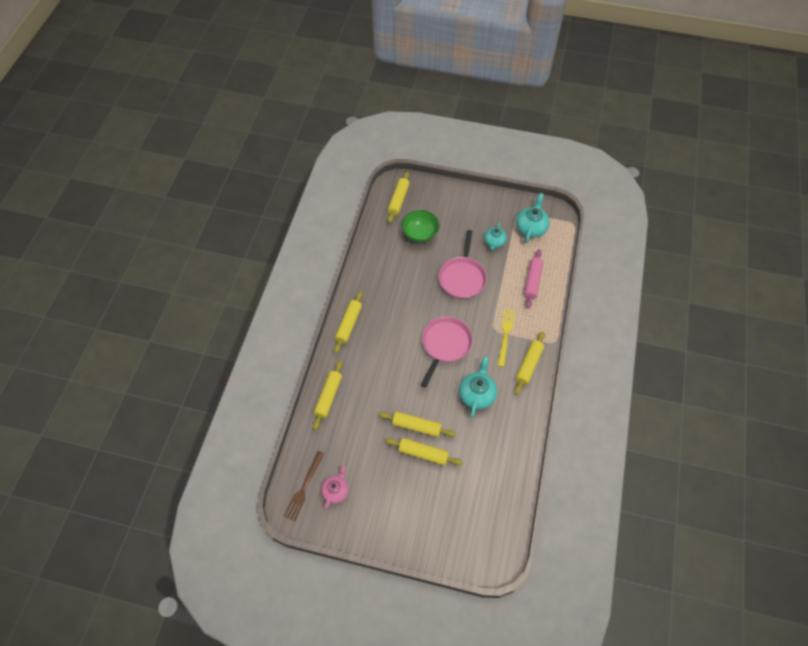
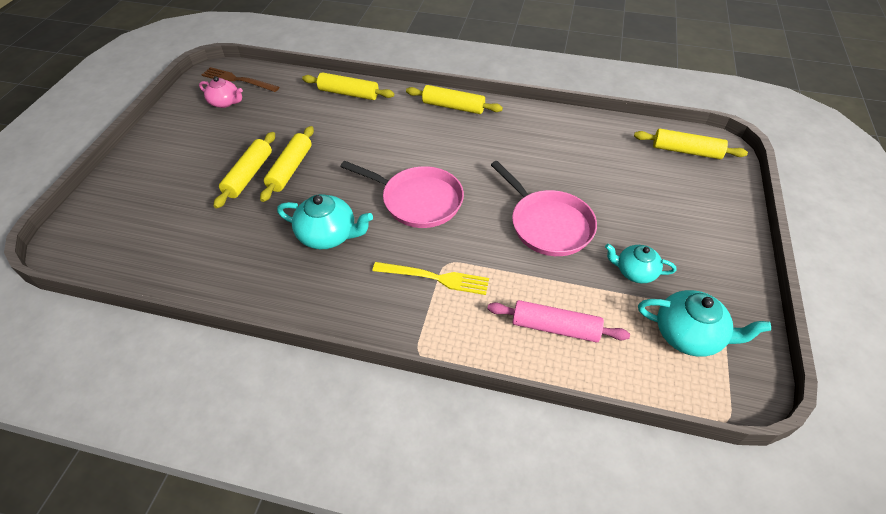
camera: 90 degrees right, 10 degrees down
green bowl [402,210,439,243] -> none
pink pan [439,230,487,299] -> pink pan turned 135 degrees counterclockwise [491,161,597,256]
yellow rolling pin [515,332,545,394] -> none

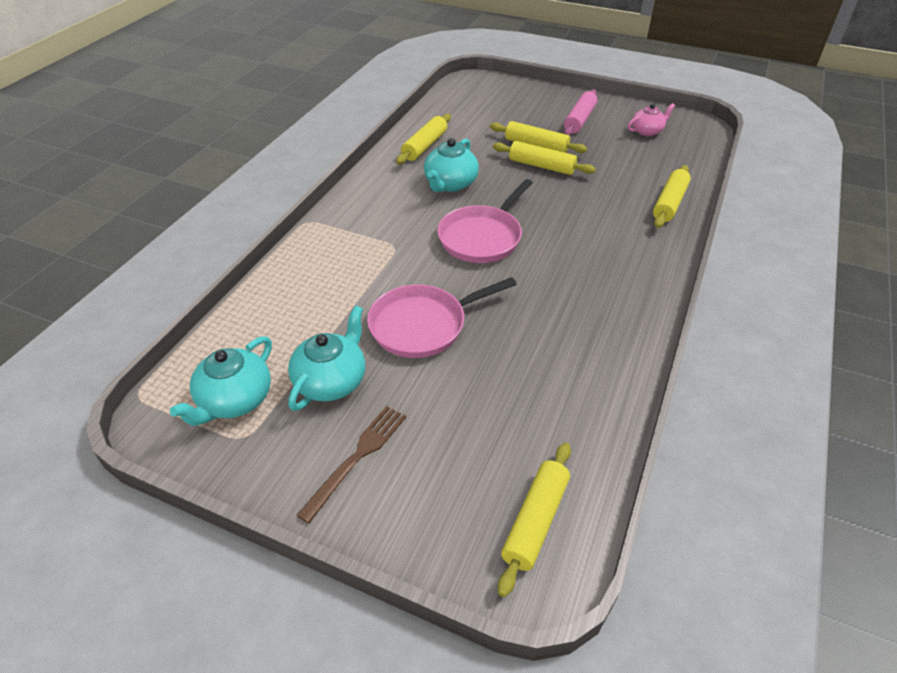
camera: 100 degrees right, 5 degrees down
pink teapot [199,77,243,108] -> pink teapot turned 150 degrees counterclockwise [628,103,675,136]
brown fork [202,67,279,92] -> brown fork moved to [296,406,406,524]
yellow fork [372,262,489,295] -> none
yellow rolling pin [406,85,503,114] -> yellow rolling pin moved to [396,114,451,164]
pink rolling pin [487,300,630,343] -> pink rolling pin moved to [564,89,597,136]
turquoise teapot [605,244,676,283] -> turquoise teapot [288,305,365,411], size x1.50

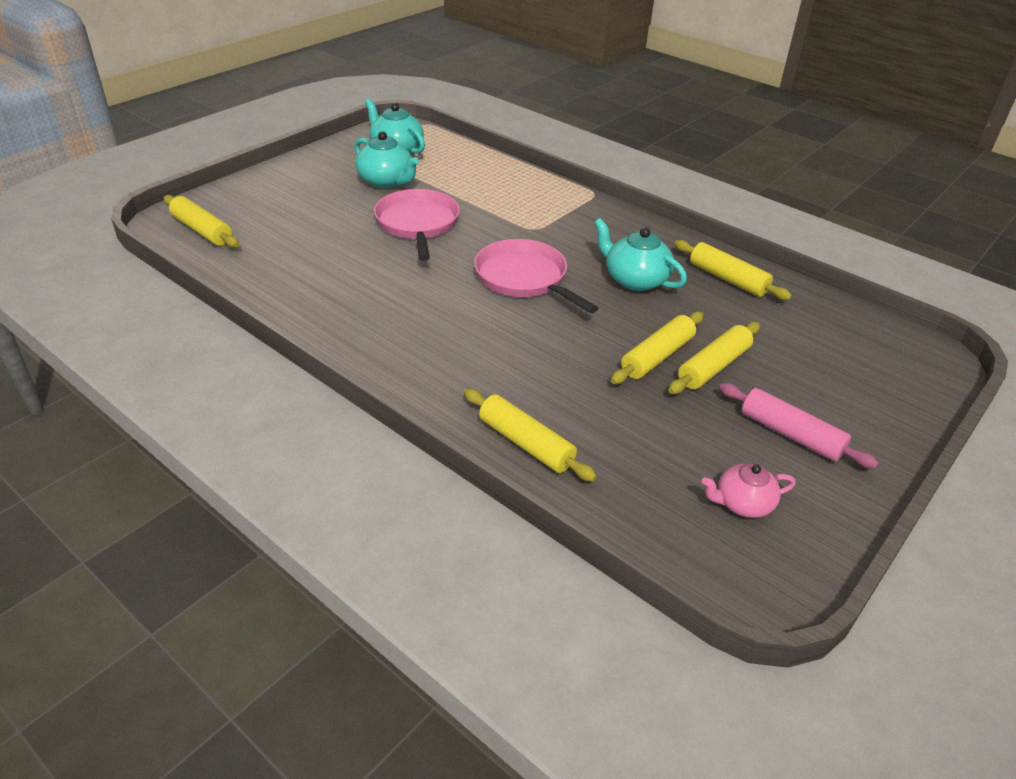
camera: 105 degrees right, 5 degrees down
brown fork [296,406,406,524] -> none
pink teapot [628,103,675,136] -> pink teapot turned 90 degrees clockwise [702,463,796,518]

